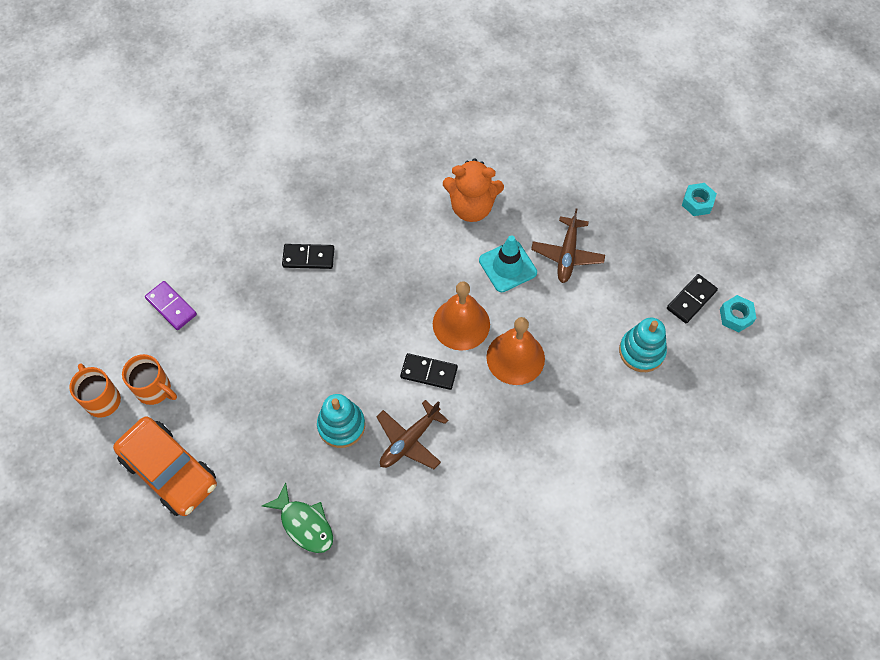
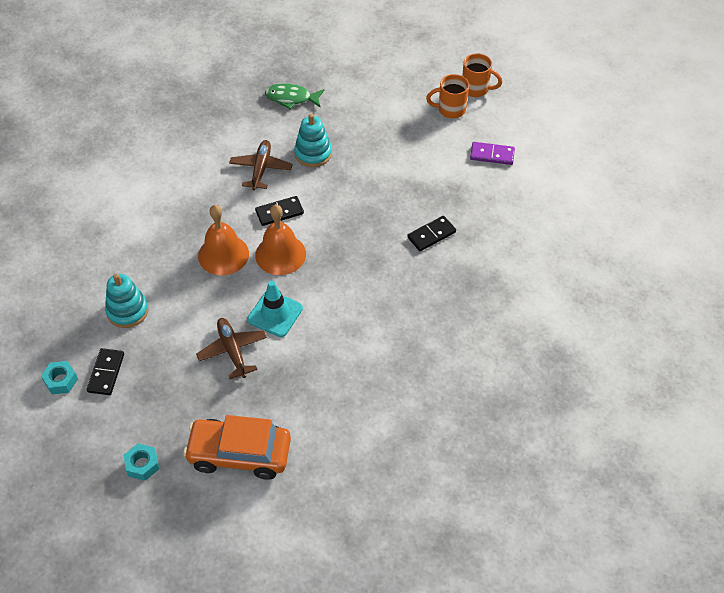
camera: 145 degrees right, 10 degrees down
orange car [113,417,217,516] -> orange car moved to [183,415,291,480]
orange teddy bear [443,159,504,222] -> none

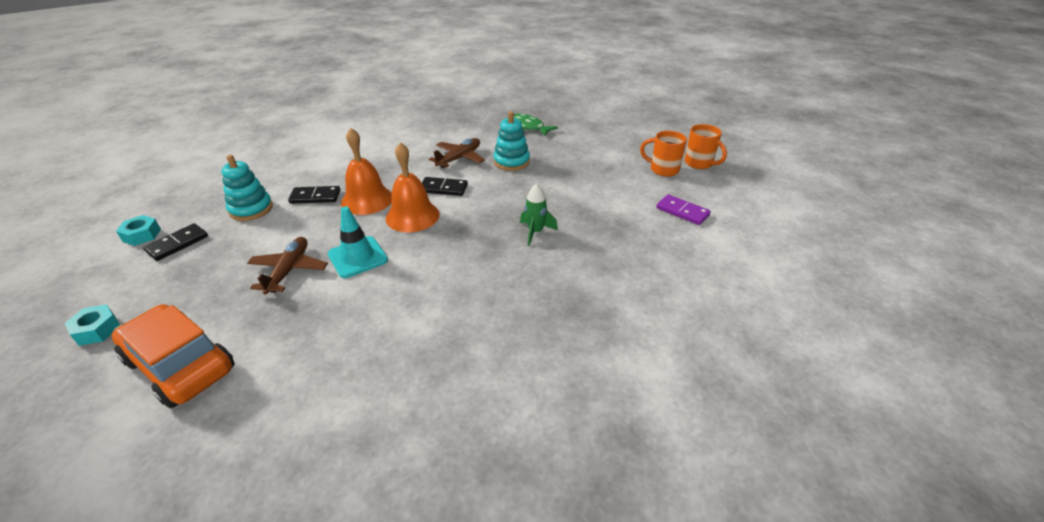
camera: 30 degrees right, 15 degrees down
black domino [407,216,456,251] -> black domino moved to [288,186,340,204]
none -> green rocket [520,183,558,246]

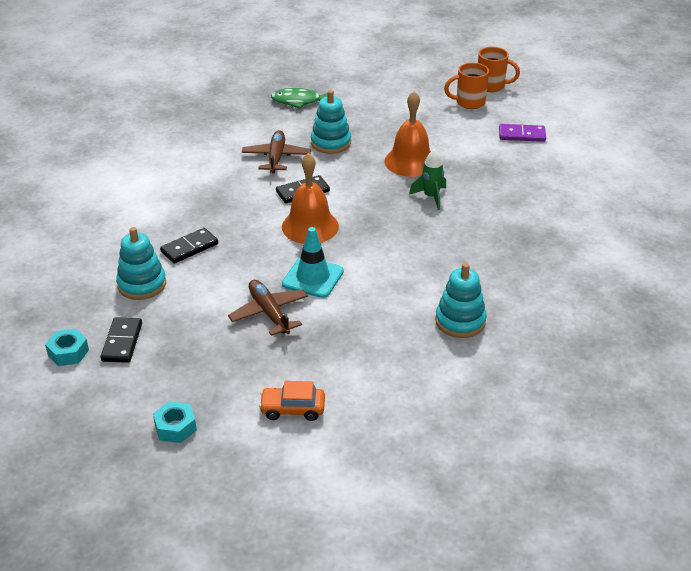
camera: 35 degrees left, 0 degrees up
orange car [112,304,234,408] -> orange car [259,381,325,421], size x0.53
orange bell [341,128,392,215] -> orange bell moved to [384,91,431,177]
none -> turquoise stacking toy [435,263,487,338]

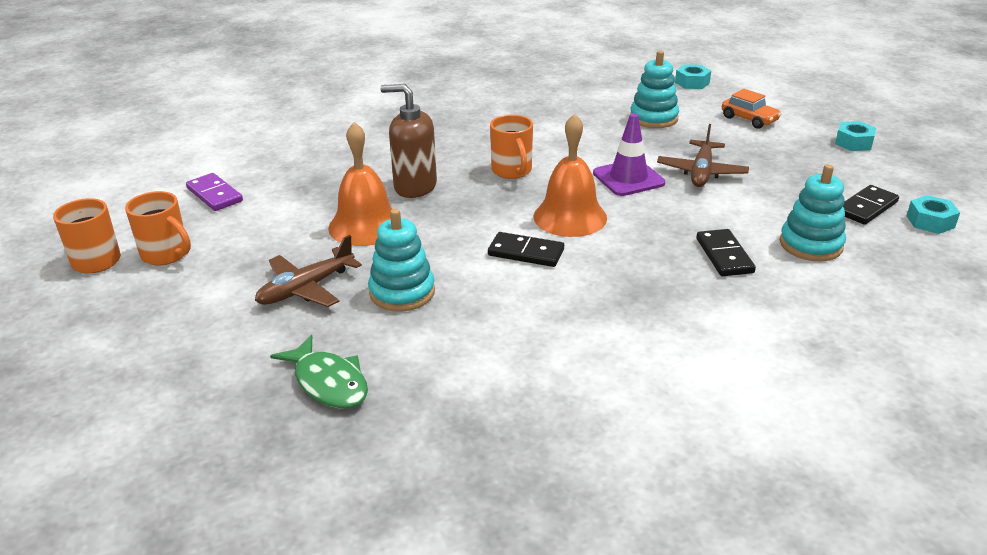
camera: 135 degrees left, 5 degrees down
black domino [160,228,218,264] -> black domino turned 75 degrees clockwise [696,229,756,276]
brown plane [242,130,311,173] -> brown plane moved to [255,235,362,307]
turquoise traffic cone [282,227,344,298] -> purple traffic cone [593,113,665,196]
green rocket [409,149,446,210] -> brown soap dispenser [380,84,437,198]
turquoise stacking toy [435,263,487,338] -> turquoise stacking toy moved to [630,50,679,128]
none -> orange mug [490,115,533,179]
none -> turquoise nut [675,64,711,89]

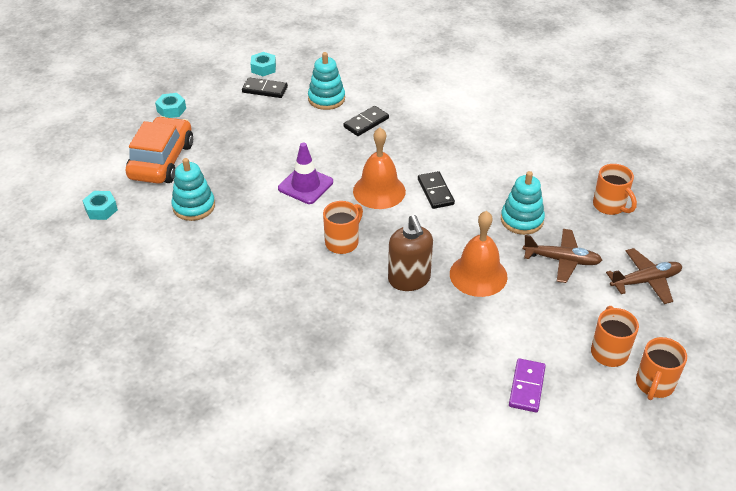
camera: 125 degrees left, 10 degrees up
green fish [270,335,368,408] -> orange mug [593,164,637,215]
brown plane [657,124,749,187] -> brown plane moved to [606,248,682,304]
orange car [722,89,781,129] -> orange car [125,116,193,184], size x1.90

